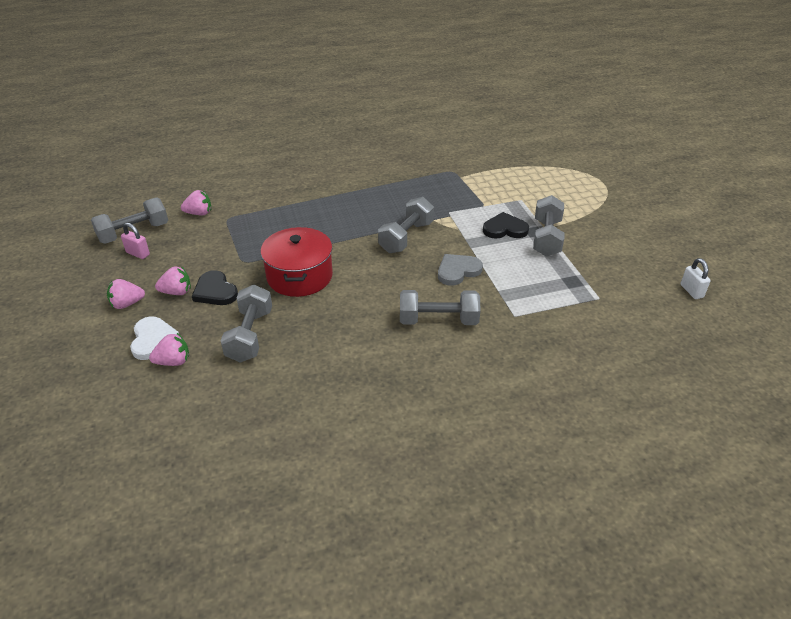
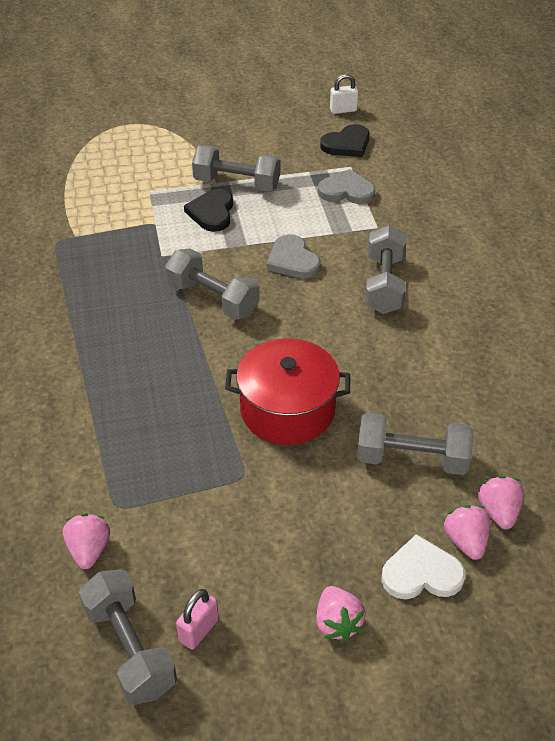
camera: 85 degrees left, 5 degrees up
pink strawberry [155,266,191,295] -> pink strawberry moved to [478,476,524,529]
black heart [192,270,238,305] -> black heart moved to [320,124,370,157]
none -> grey heart [318,169,375,204]

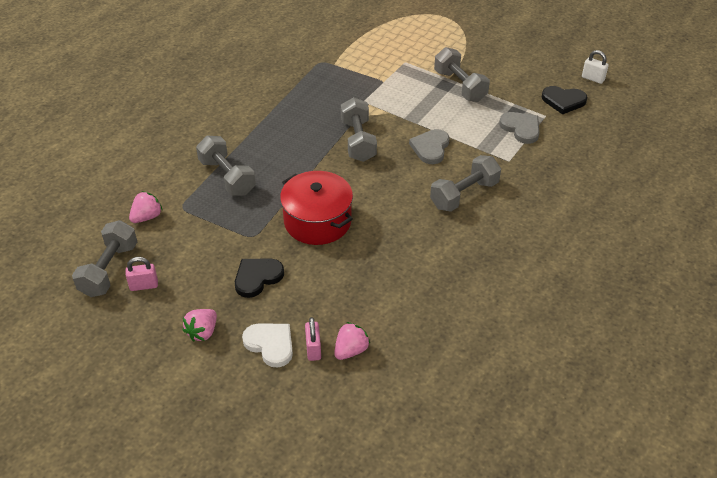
camera: 45 degrees right, 0 degrees up
black heart [184,189,233,232] -> black heart moved to [235,259,284,298]
grey dumbbell [357,413,474,475] -> grey dumbbell moved to [196,135,256,196]
pink strawberry [443,505,490,560] -> pink padlock [305,317,321,361]

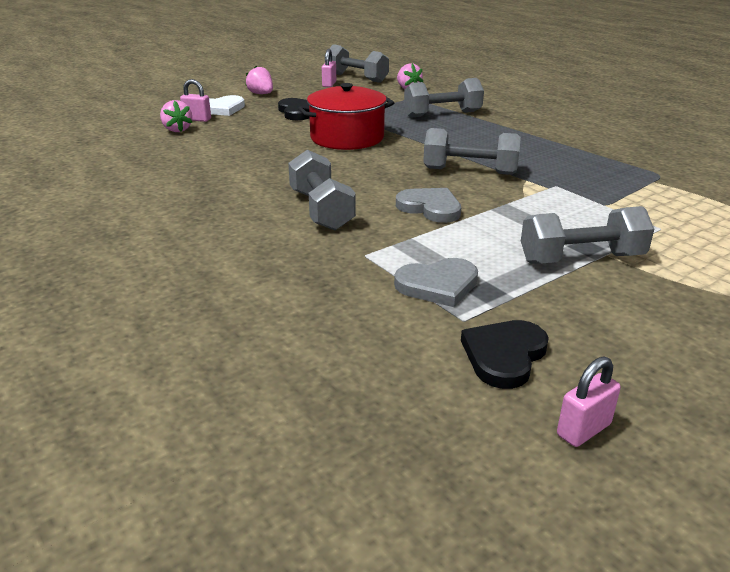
camera: 110 degrees right, 15 degrees down
white padlock [582,50,609,84] -> pink padlock [557,357,621,447]

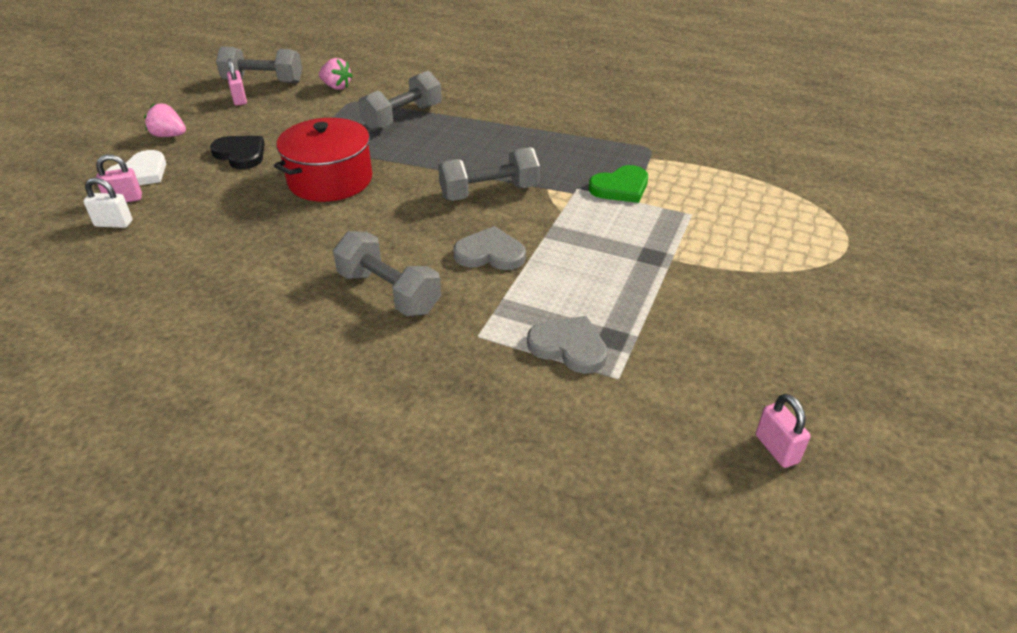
camera: 30 degrees left, 10 degrees up
pink strawberry [160,100,192,132] -> white padlock [83,178,133,228]
grey heart [394,258,478,307] -> grey heart turned 105 degrees counterclockwise [527,316,608,374]
black heart [461,320,549,389] -> none
grey dumbbell [521,206,654,264] -> none
pink padlock [557,357,621,447] -> pink padlock turned 45 degrees counterclockwise [756,394,810,468]
none -> green heart [589,165,648,203]

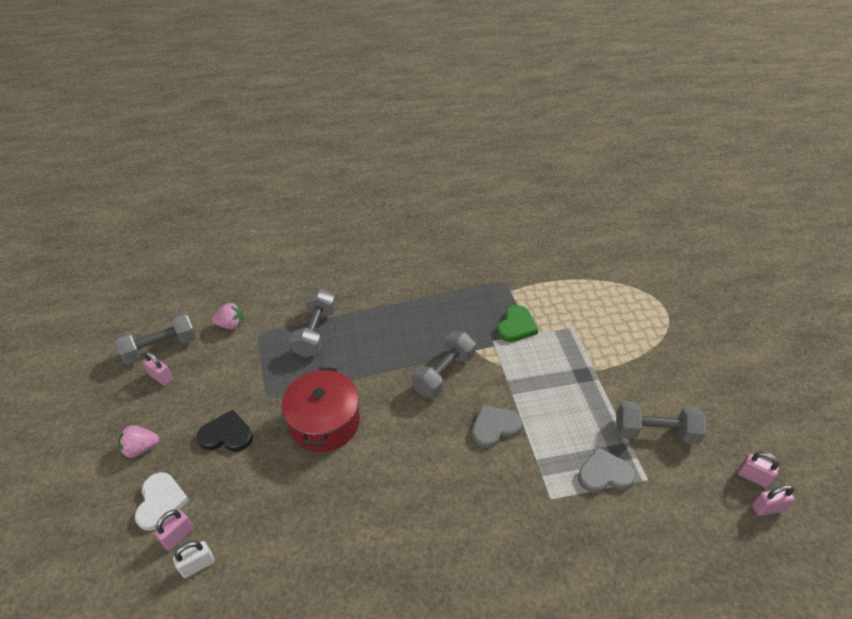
camera: 35 degrees left, 5 degrees up
grey dumbbell [333,231,441,316] -> grey dumbbell moved to [616,401,706,444]
none -> pink padlock [752,485,795,516]

